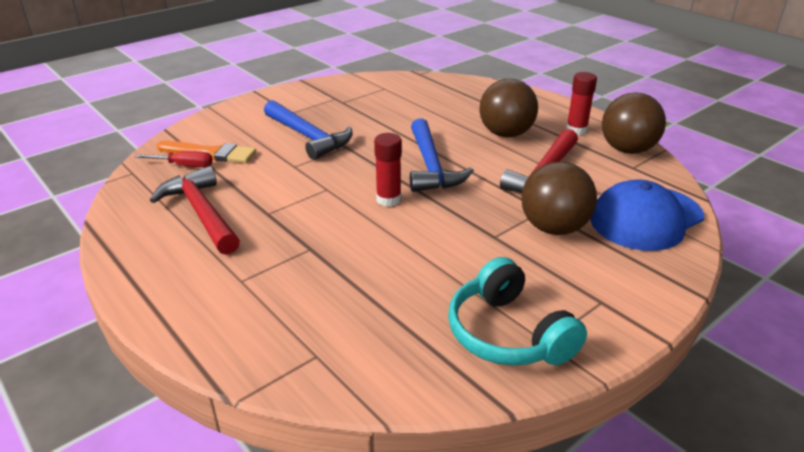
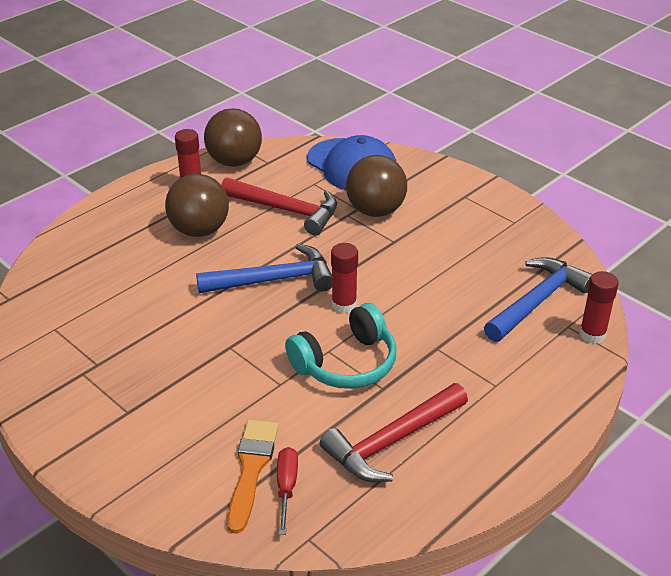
camera: 95 degrees left, 5 degrees up
blue hammer [264,100,353,160] -> blue hammer moved to [484,257,593,342]
turquoise headphones [448,257,587,366] -> turquoise headphones moved to [285,303,396,389]
none -> red glue stick [579,271,619,344]

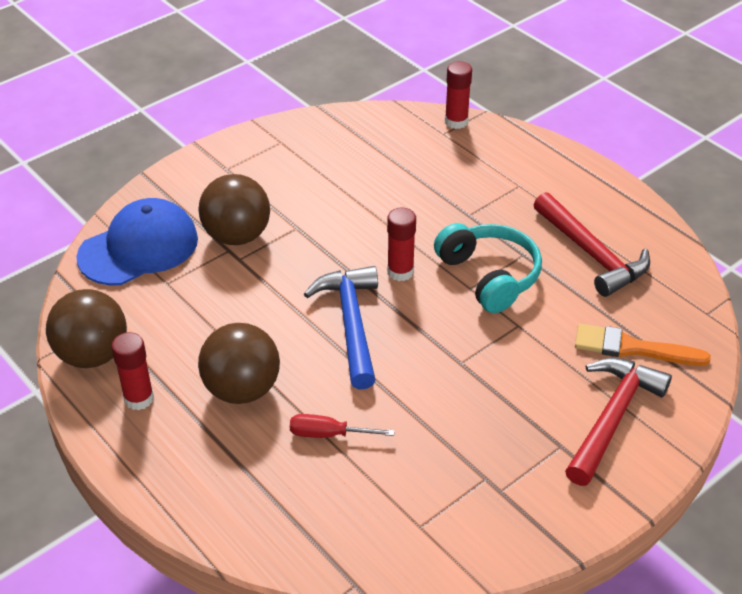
camera: 85 degrees left, 5 degrees up
red hammer [221,177,337,235] -> red hammer moved to [565,358,672,486]
red screwdriver [277,447,298,535] -> red screwdriver moved to [290,414,395,438]
blue hammer [484,257,593,342] -> none

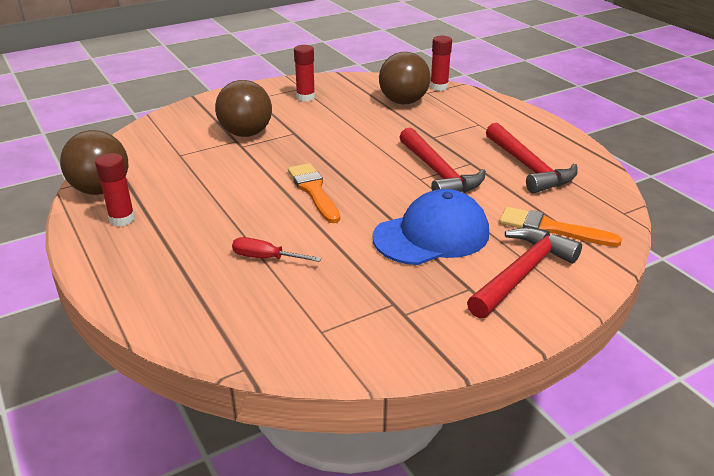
camera: 10 degrees right, 10 degrees down
blue cap [76,198,198,285] -> blue cap moved to [373,189,489,265]
brown ball [198,323,280,404] -> brown ball moved to [379,52,431,104]
blue hammer [304,266,378,390] -> orange brush [288,163,340,223]
red glue stick [387,208,416,281] -> red glue stick moved to [294,45,315,102]
turquoise headphones [434,223,542,313] -> red hammer [400,128,486,193]

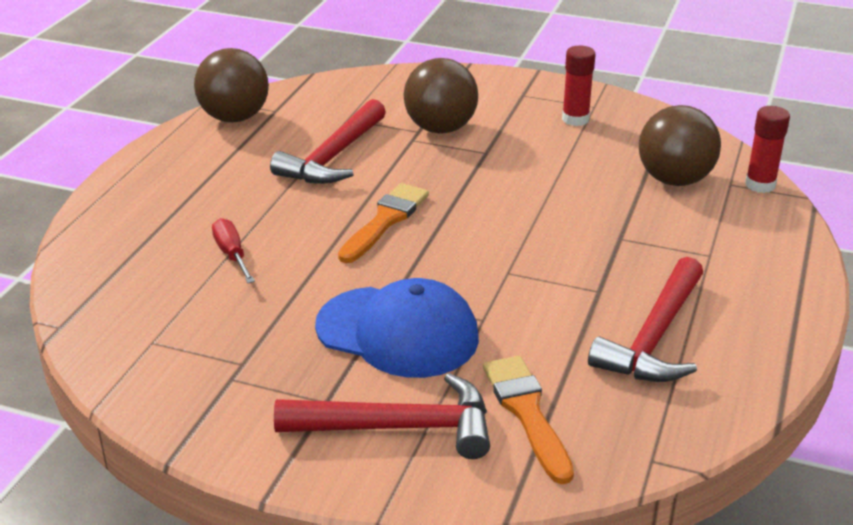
camera: 50 degrees right, 0 degrees up
red glue stick [95,153,135,226] -> none
red hammer [400,128,486,193] -> red hammer moved to [270,99,386,184]

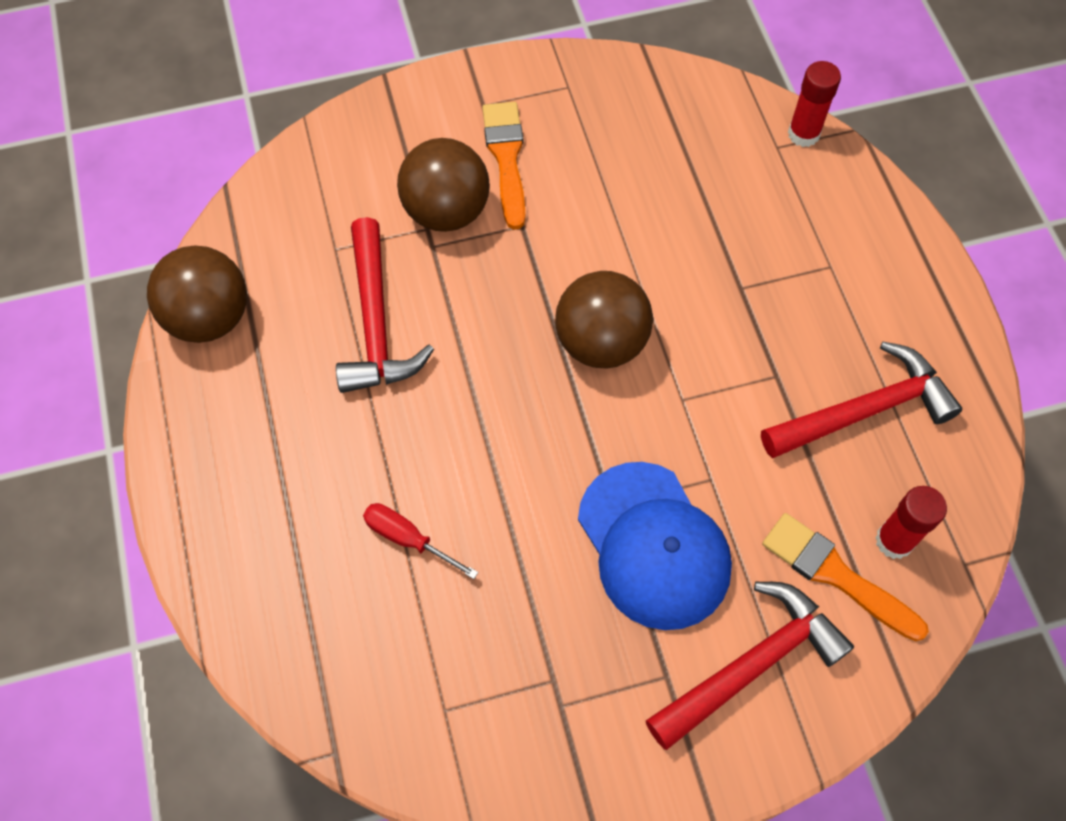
camera: 35 degrees left, 30 degrees up
blue cap [315,278,479,378] -> blue cap turned 75 degrees clockwise [578,462,732,630]
orange brush [338,183,429,263] -> orange brush moved to [482,102,525,229]
red glue stick [562,46,596,126] -> red glue stick moved to [875,486,947,559]
red hammer [588,257,703,382] -> red hammer turned 105 degrees counterclockwise [761,342,962,458]
brown ball [639,105,721,186] -> brown ball moved to [555,271,653,369]

